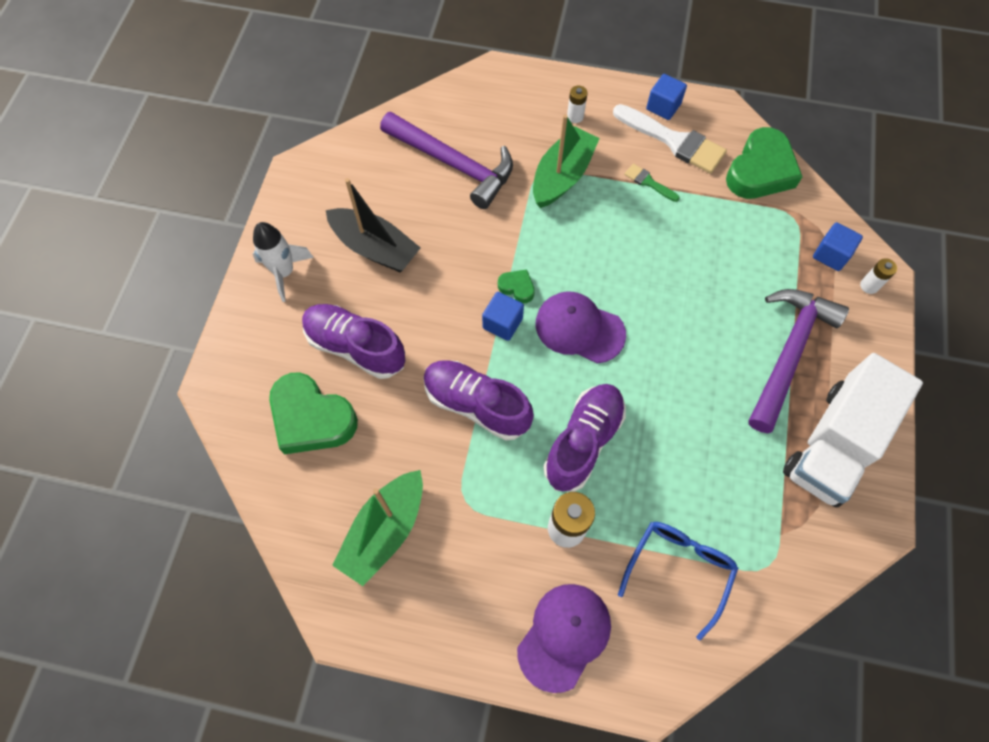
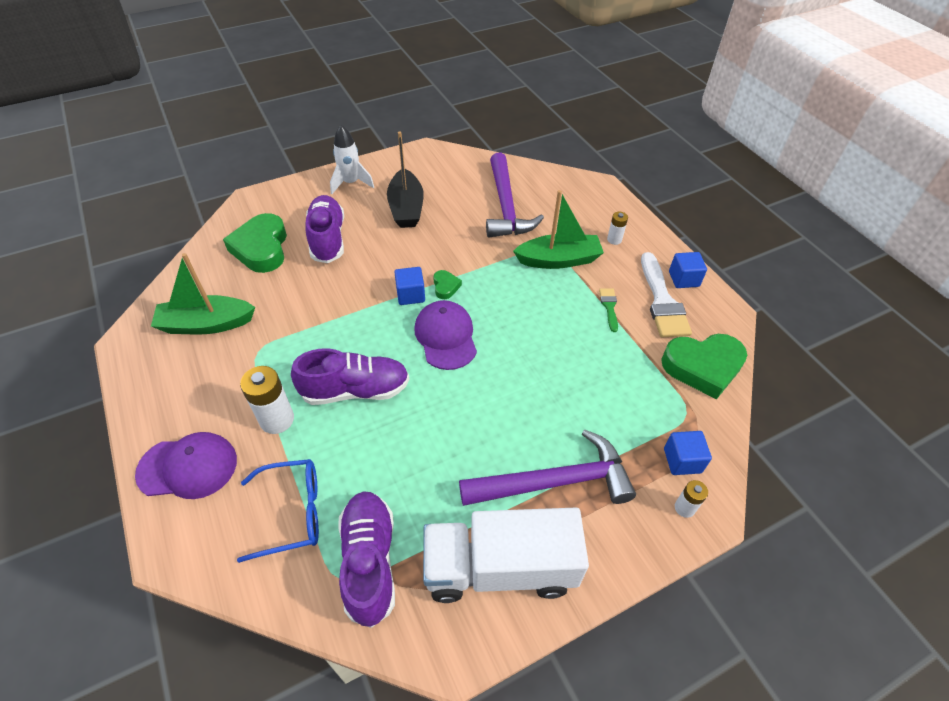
camera: 50 degrees right, 15 degrees down
purple shoe [423,360,534,441] -> purple shoe moved to [338,491,395,628]

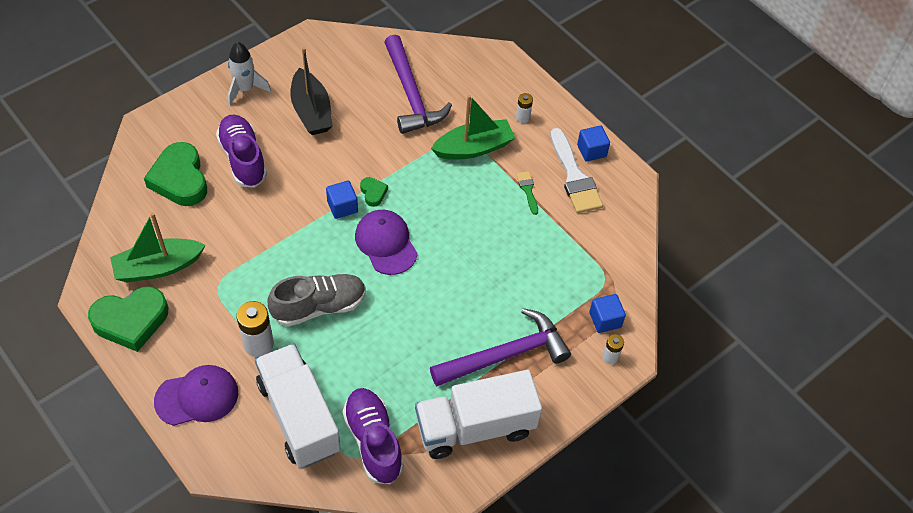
camera: 15 degrees left, 5 degrees up
blue glasses [237,459,319,563] -> white truck [255,344,341,468]
purple shoe [291,348,409,405] -> grey shoe [267,274,366,326]
green heart [661,334,747,399] -> green heart moved to [88,286,168,352]

